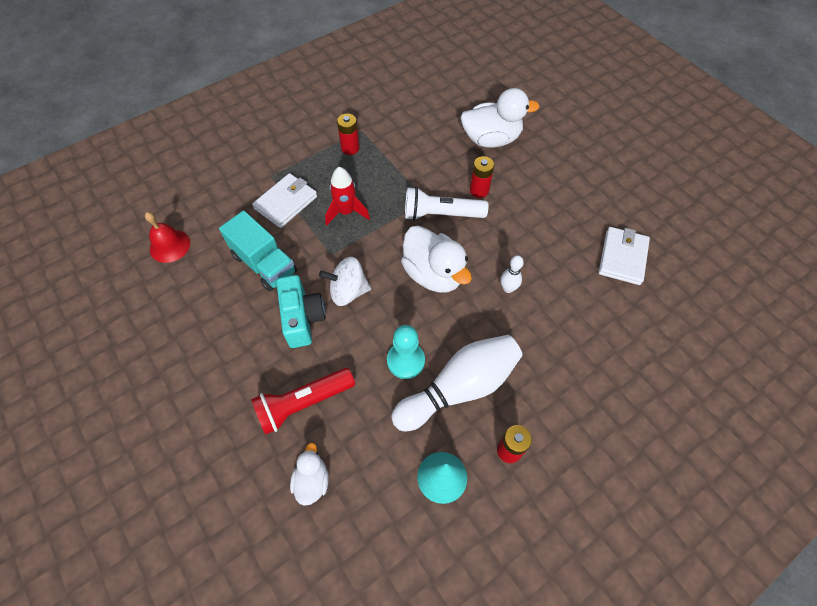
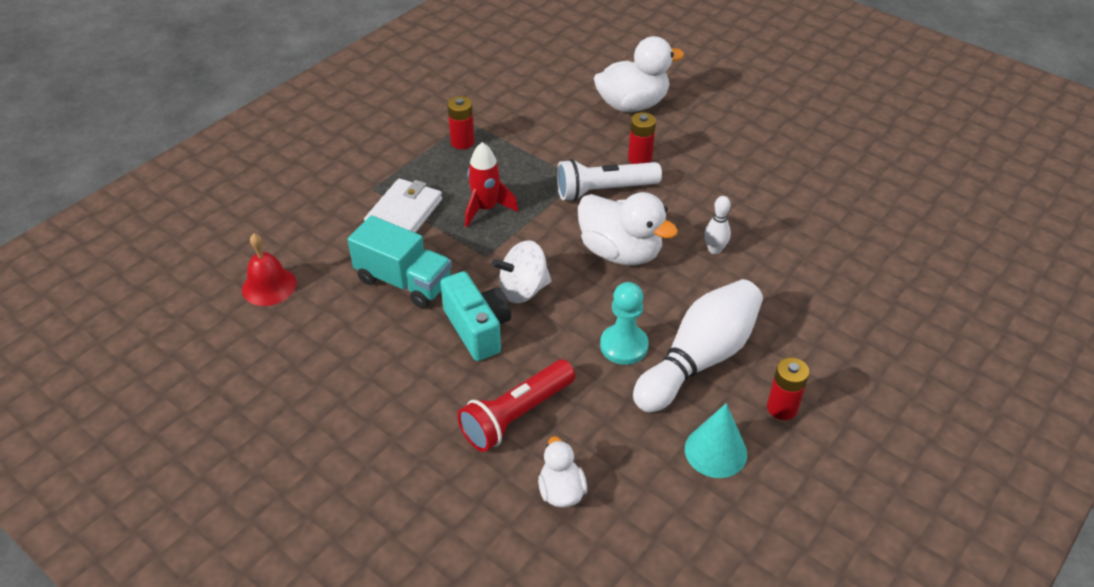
camera: 15 degrees left, 15 degrees down
white wallet [599,227,650,285] -> none

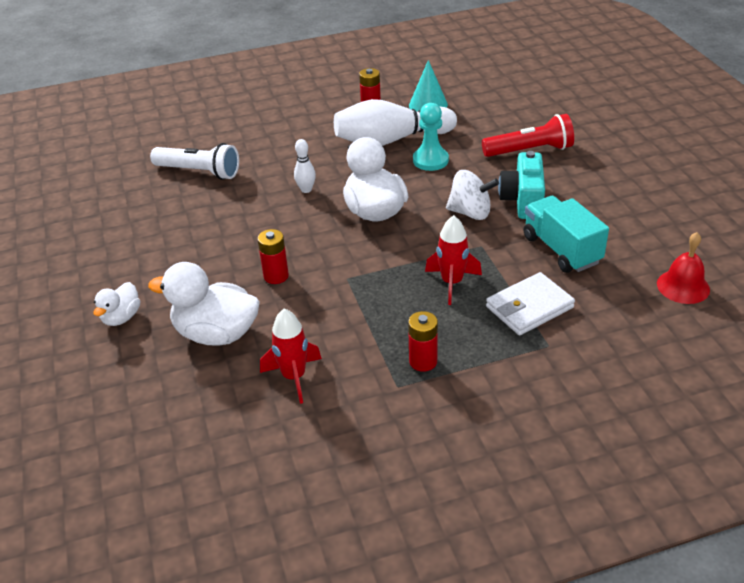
camera: 145 degrees left, 5 degrees down
white duck [538,436,587,508] -> white duck moved to [93,282,140,326]
white flashlight [557,159,662,201] -> white flashlight moved to [150,143,239,180]
none -> red rocket [260,309,322,404]

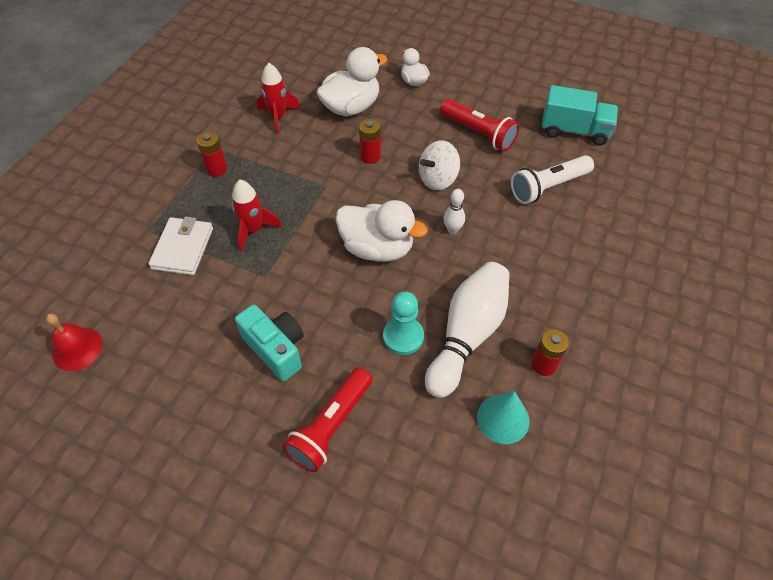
camera: 130 degrees right, 15 degrees up
white spinning top [446,170,499,220] -> white spinning top moved to [419,140,460,190]
turquoise truck [524,196,609,273] -> turquoise truck moved to [542,85,618,146]
none -> red flashlight [440,99,519,152]

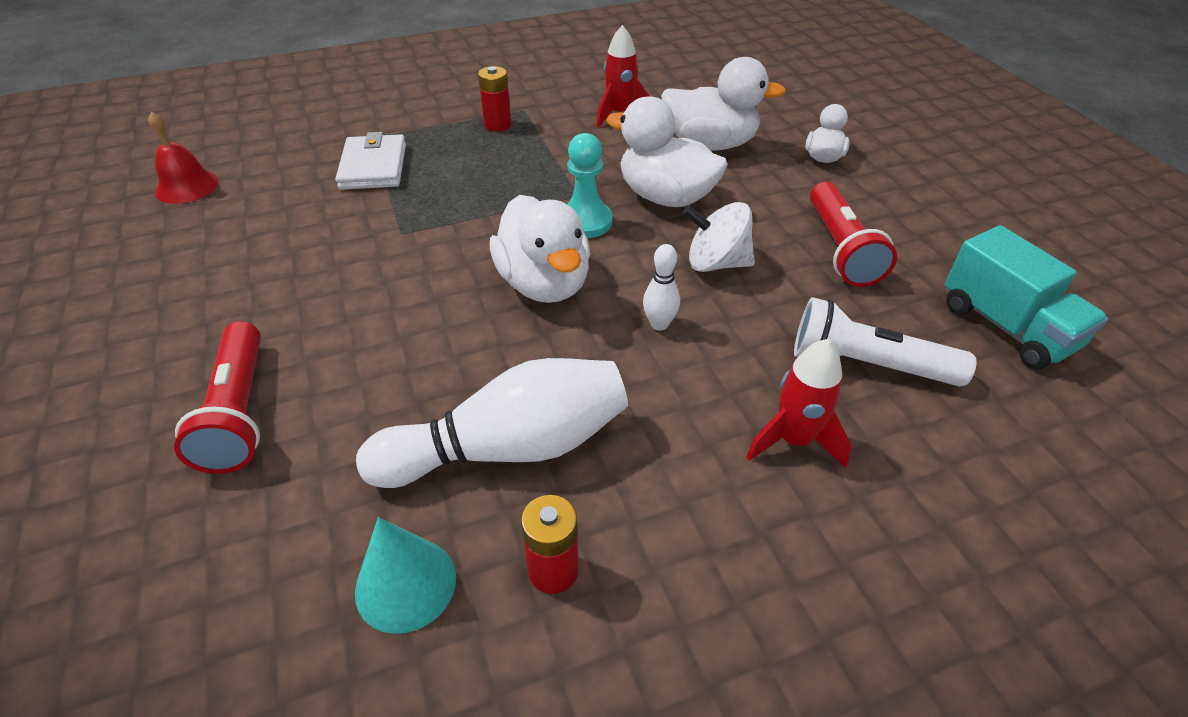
camera: 45 degrees right, 10 degrees down
white wallet [148,216,213,275] -> white wallet turned 60 degrees counterclockwise [335,132,406,190]
red rocket [232,180,282,252] -> red rocket moved to [746,339,852,468]
turquoise camera [235,304,304,381] -> none
red flashlight [282,367,373,472] -> red flashlight turned 90 degrees counterclockwise [174,321,261,474]
red battery [359,119,381,164] -> white duck [606,96,728,207]
turquoise pawn [383,291,424,355] -> turquoise pawn moved to [567,133,612,238]

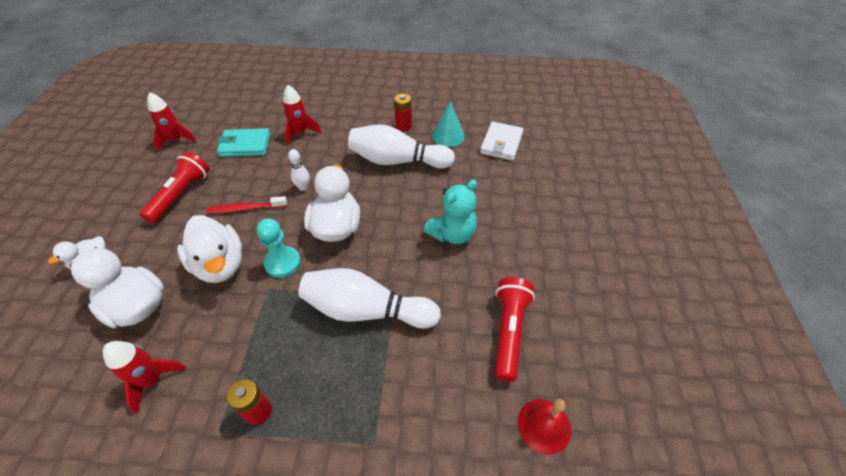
camera: 155 degrees left, 5 degrees up
red flashlight [174,321,261,474] -> red flashlight moved to [494,277,535,382]
white wallet [335,132,406,190] -> white wallet moved to [480,122,523,161]
white spinning top [683,202,755,272] -> red toothbrush [206,196,287,214]
white flashlight [794,297,977,387] -> turquoise wallet [217,128,270,157]
turquoise truck [944,225,1108,369] -> red rocket [147,92,197,152]
none -> white bowling pin [298,268,441,329]
none -> turquoise teddy bear [424,180,477,244]

